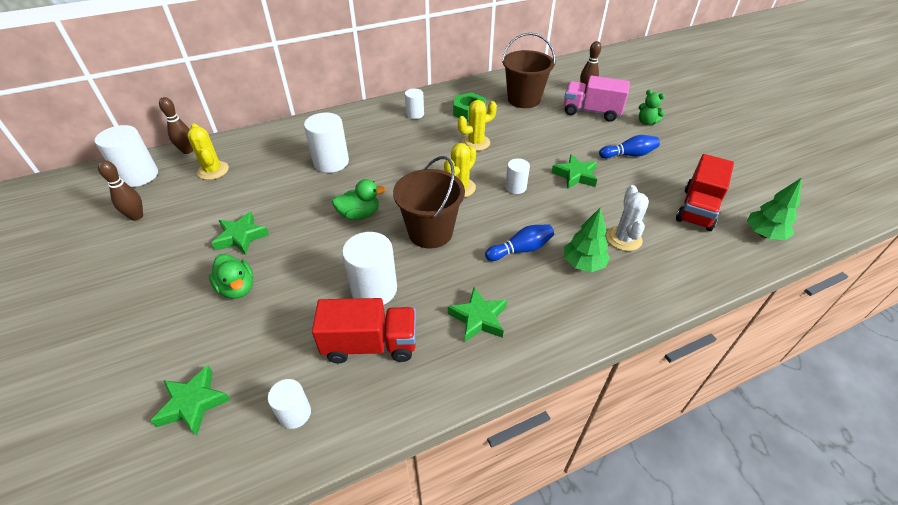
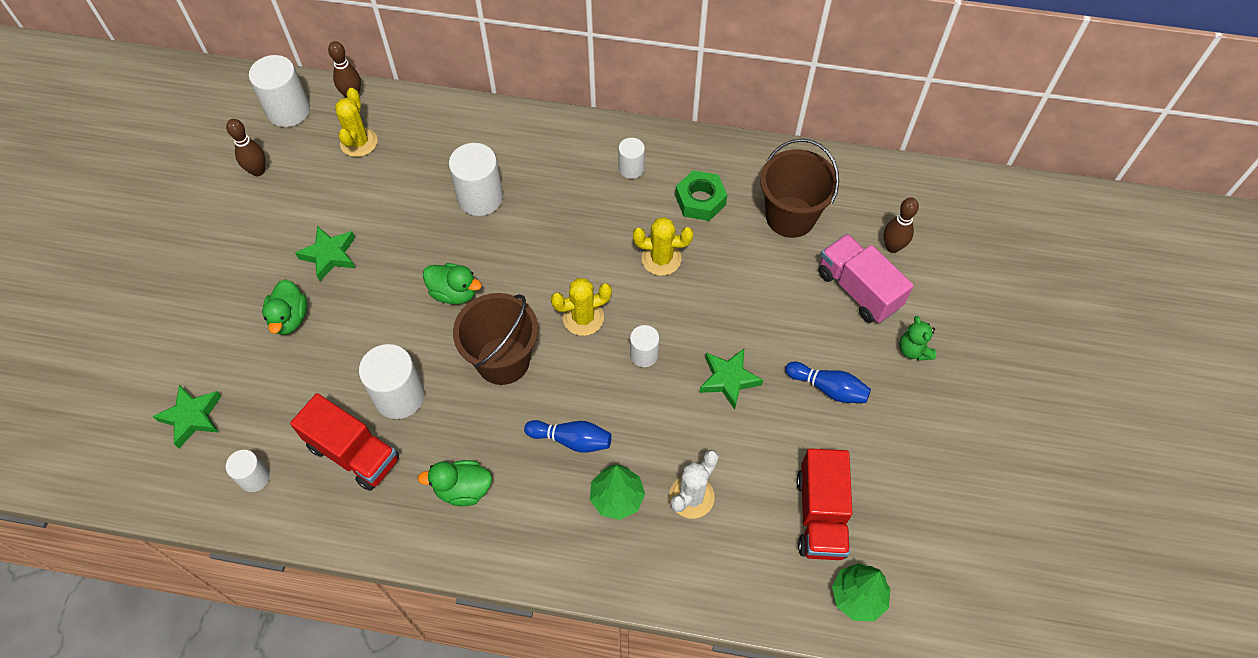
camera: 35 degrees right, 15 degrees up
green star [448,287,507,342] -> green duck [417,460,492,506]
red truck [676,154,734,231] -> red truck turned 60 degrees counterclockwise [796,448,852,560]

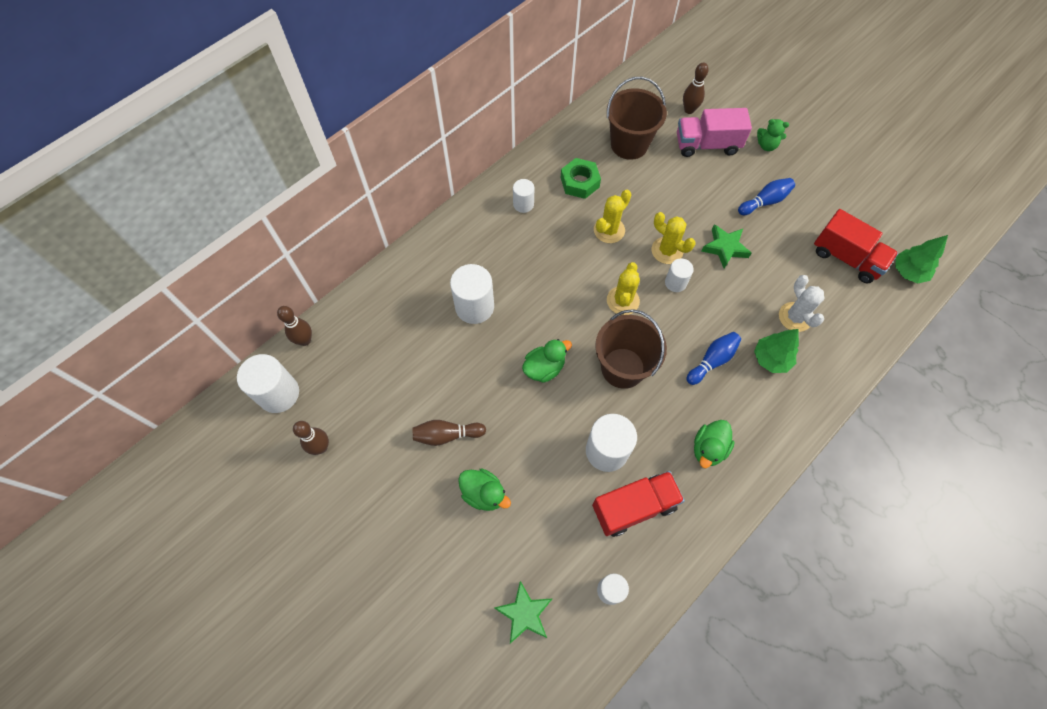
camera: 55 degrees left, 5 degrees up
green star [295,226,355,281] -> brown bowling pin [412,420,486,446]
yellow cactus [335,88,378,157] -> yellow cactus moved to [652,212,695,264]

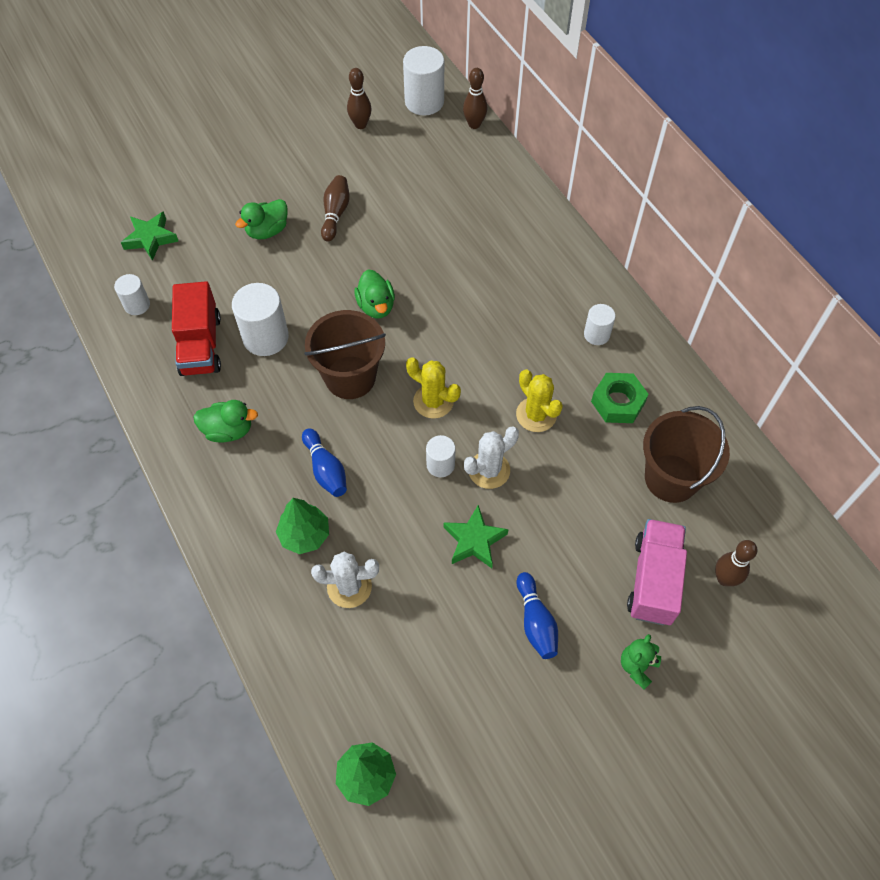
camera: 105 degrees right, 5 degrees down
white cylinder [450,264,494,324] -> none
yellow cactus [652,212,695,264] -> white cactus [464,426,519,489]
green duck [694,420,735,468] -> green duck turned 135 degrees clockwise [193,400,258,443]
red truck [814,209,898,284] -> none

